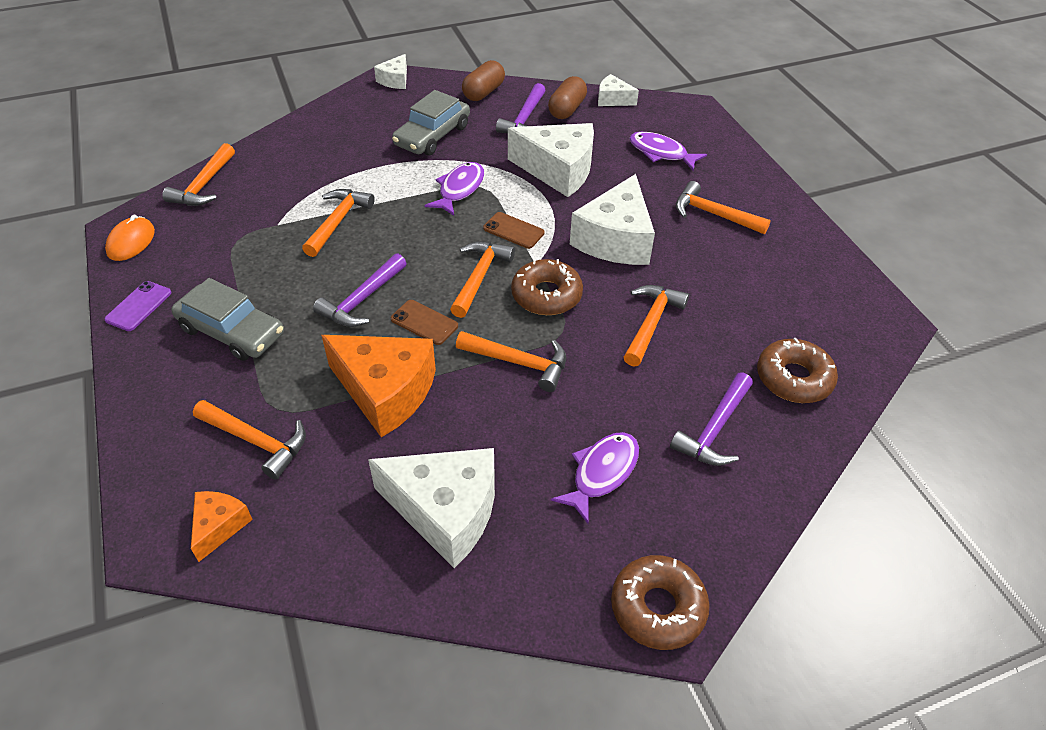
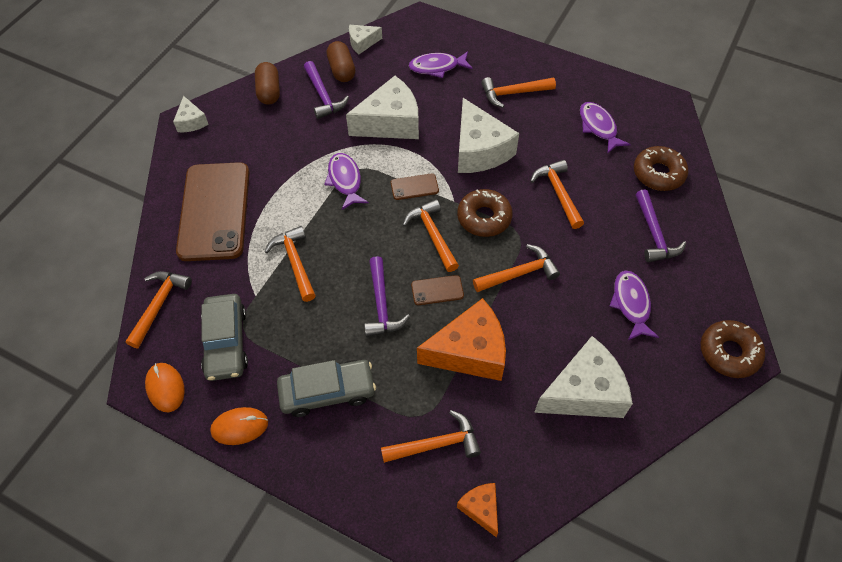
camera: 40 degrees left, 10 degrees up
purple phone [104,281,171,331] -> orange mouse [210,407,268,445]
orange hammer [162,143,235,206] -> orange hammer turned 135 degrees counterclockwise [125,271,192,348]
grey car [392,90,470,156] -> grey car moved to [201,294,248,381]
none -> brown phone [176,162,250,261]
none -> purple fish [580,102,631,154]

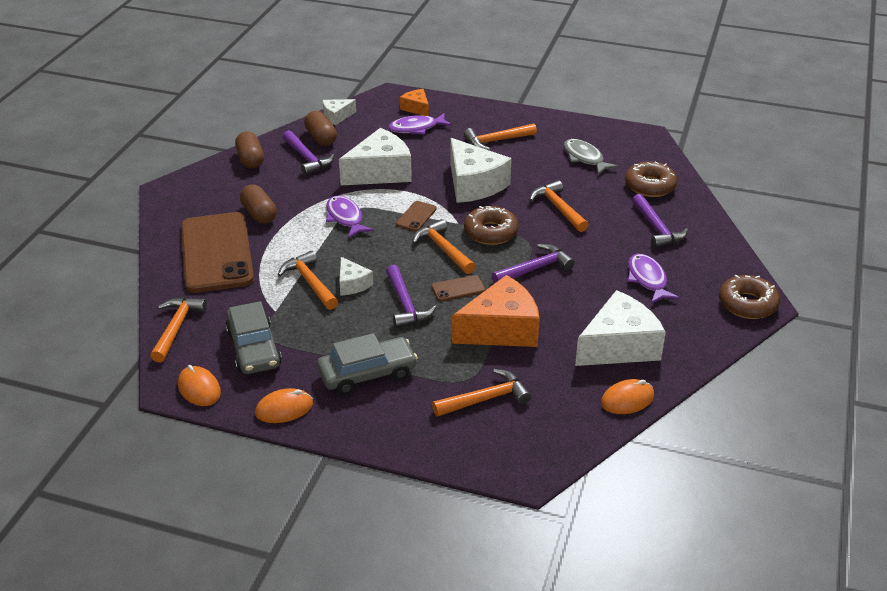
camera: 10 degrees left, 20 degrees down
white cheese [173,96,209,132] -> white cheese moved to [339,257,373,296]
brown phone [391,174,439,200] -> brown phone turned 45 degrees counterclockwise [396,201,437,231]
orange cheese [457,483,498,537] -> orange cheese moved to [400,89,429,116]
orange hammer [473,244,560,292] -> purple hammer [492,244,575,284]
purple fish [580,102,631,154] -> grey fish [564,139,618,175]
none -> brown capsule [240,184,277,224]
none -> orange mouse [601,379,654,414]

